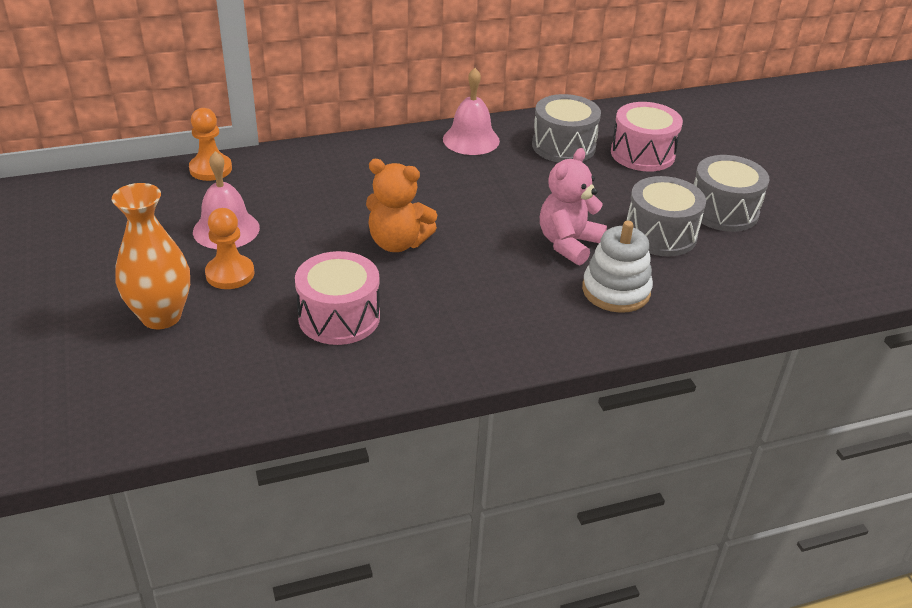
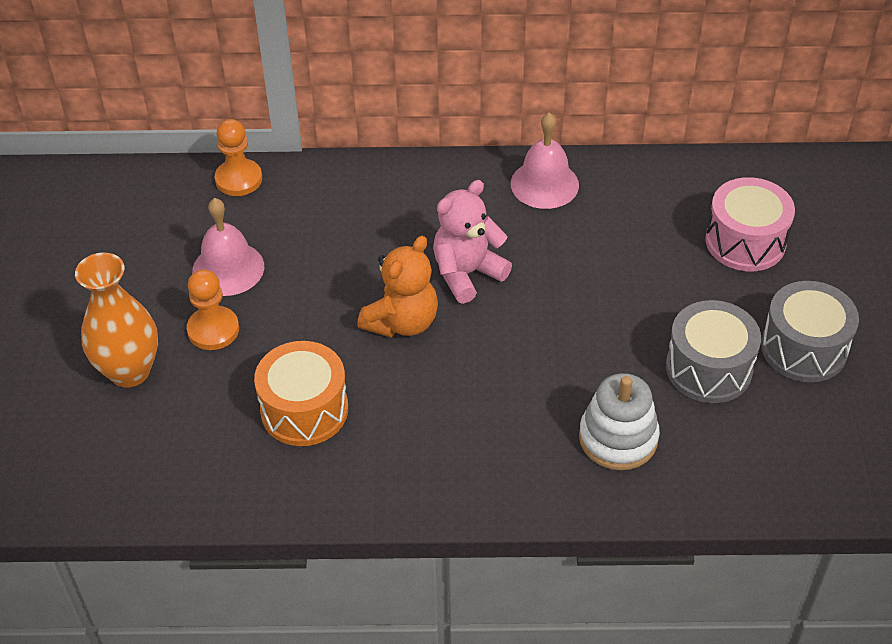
camera: 20 degrees right, 10 degrees up
pink drum [295,251,380,345] -> orange drum [254,341,348,446]
orange teddy bear [366,159,437,252] -> orange teddy bear turned 90 degrees counterclockwise [357,236,438,338]
grey drum [532,94,601,163] -> none
pink teddy bear [540,148,607,265] -> pink teddy bear moved to [433,180,512,304]

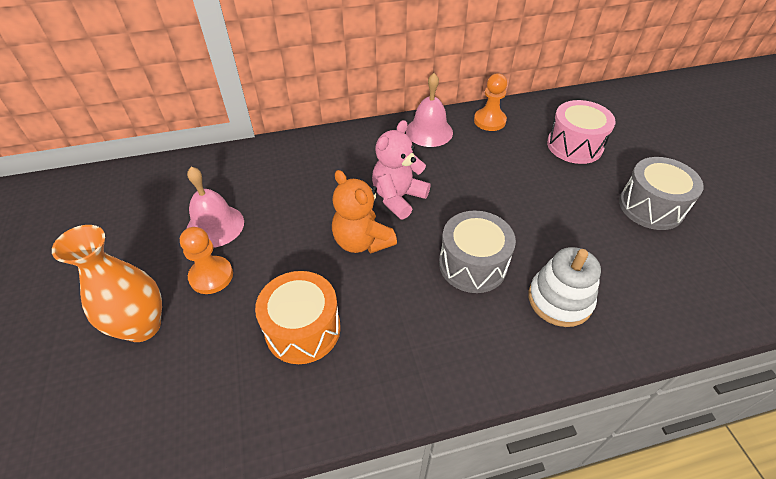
camera: 15 degrees left, 0 degrees up
orange pawn [215,119,262,196] -> orange pawn moved to [474,73,507,131]
orange teddy bear [357,236,438,338] -> orange teddy bear turned 120 degrees clockwise [332,170,397,253]
grey drum [666,300,761,403] -> grey drum moved to [439,211,516,293]

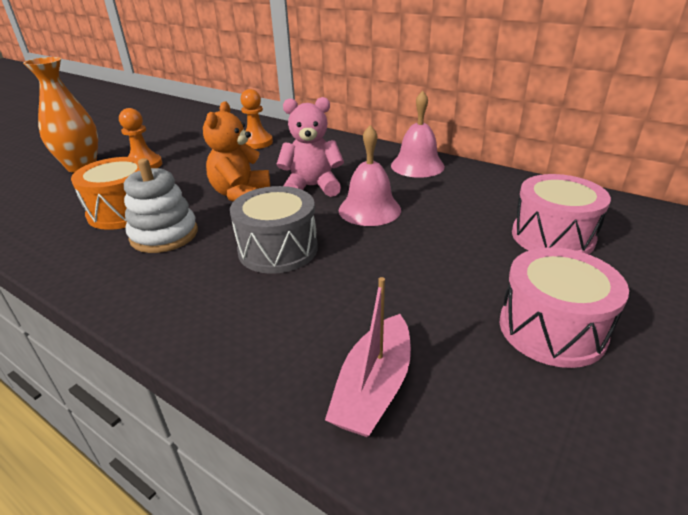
camera: 50 degrees right, 15 degrees down
pink bell [187,167,244,248] -> pink bell moved to [339,125,401,226]
orange pawn [474,73,507,131] -> orange pawn moved to [241,89,273,149]
white stacking toy [528,247,601,327] -> white stacking toy moved to [124,158,198,253]
grey drum [619,157,704,230] -> pink drum [500,247,629,368]
none -> pink boat [325,277,411,437]

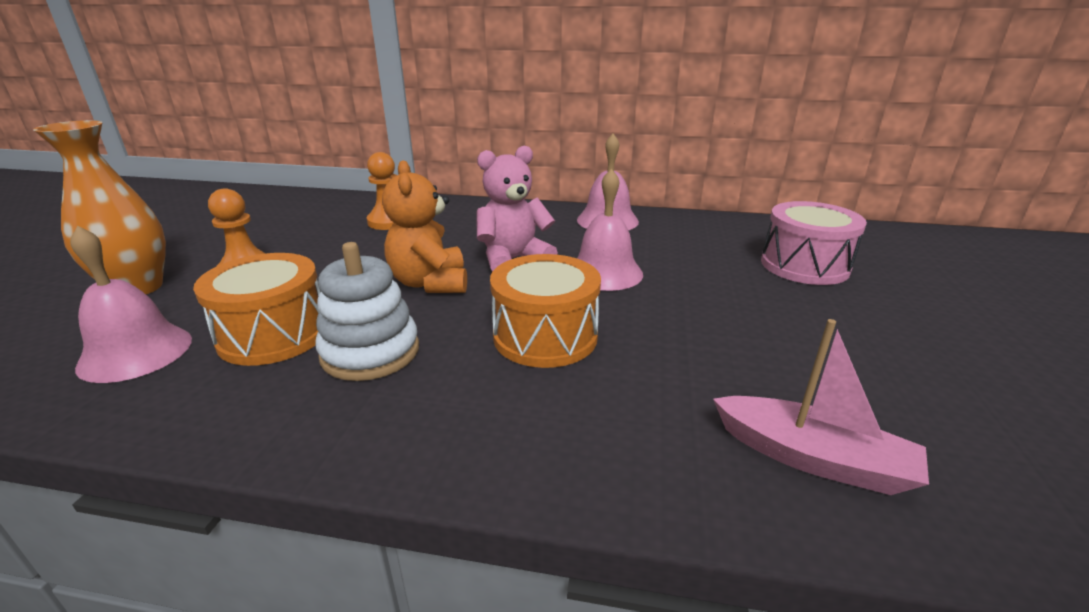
camera: 25 degrees left, 5 degrees down
grey drum [230,186,318,274] -> orange drum [490,254,601,368]
pink boat [325,277,411,437] -> pink boat turned 60 degrees counterclockwise [713,319,929,495]
pink drum [500,247,629,368] -> none
none -> pink bell [70,226,192,383]

